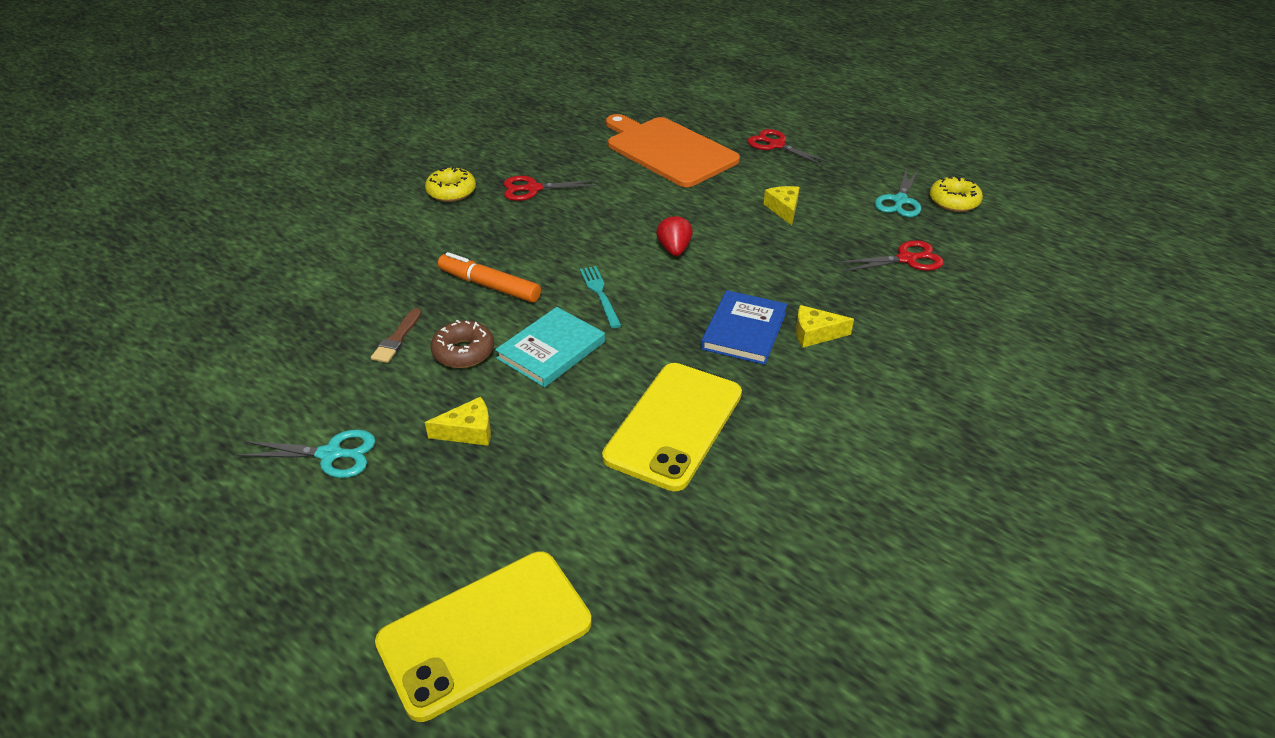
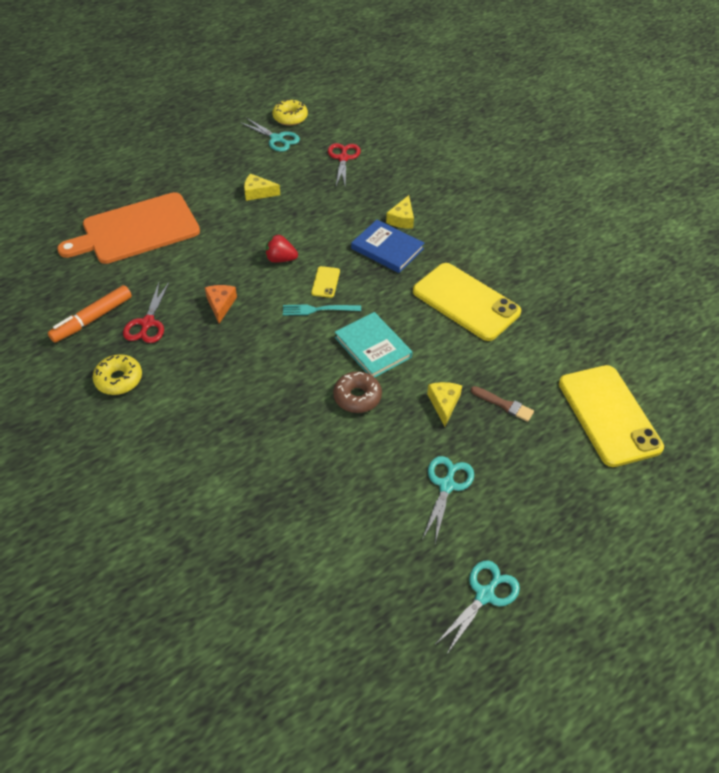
camera: 75 degrees left, 10 degrees up
brown brush [371,308,421,363] -> brown brush moved to [471,386,534,422]
orange marker [438,252,541,302] -> orange marker moved to [48,285,132,343]
red scissors [747,129,830,166] -> none
none -> orange cheese [205,285,237,323]
none -> yellow phone [311,266,340,298]
none -> turquoise scissors [435,560,520,654]

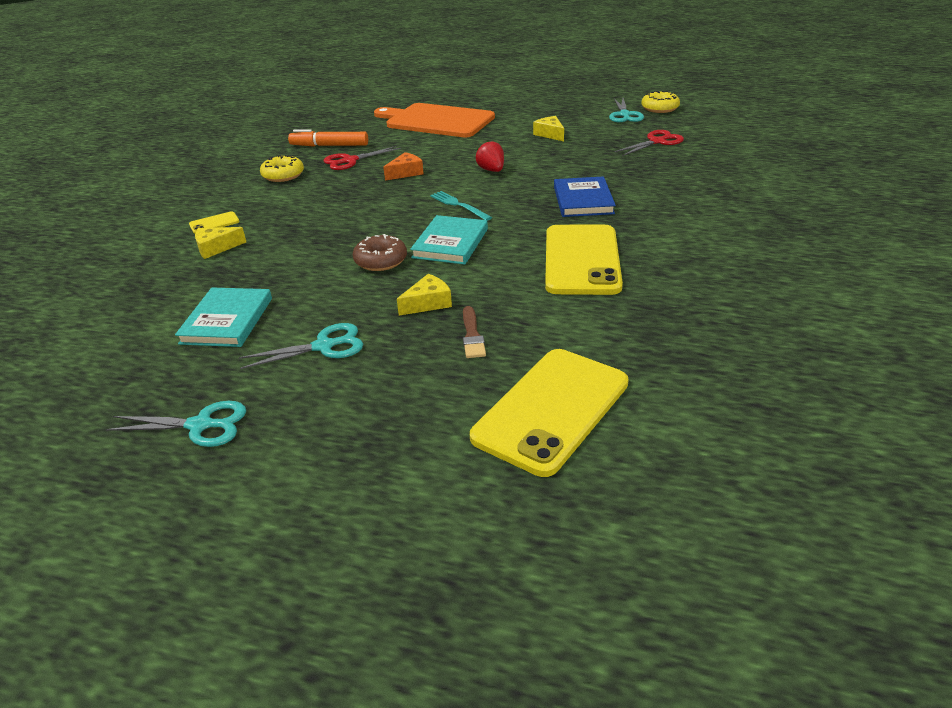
camera: 55 degrees right, 15 degrees down
yellow phone [311,266,340,298] -> yellow phone moved to [189,211,239,234]
yellow cheese [386,195,414,229] -> yellow cheese moved to [195,227,246,259]
none -> turquoise book [175,288,272,347]

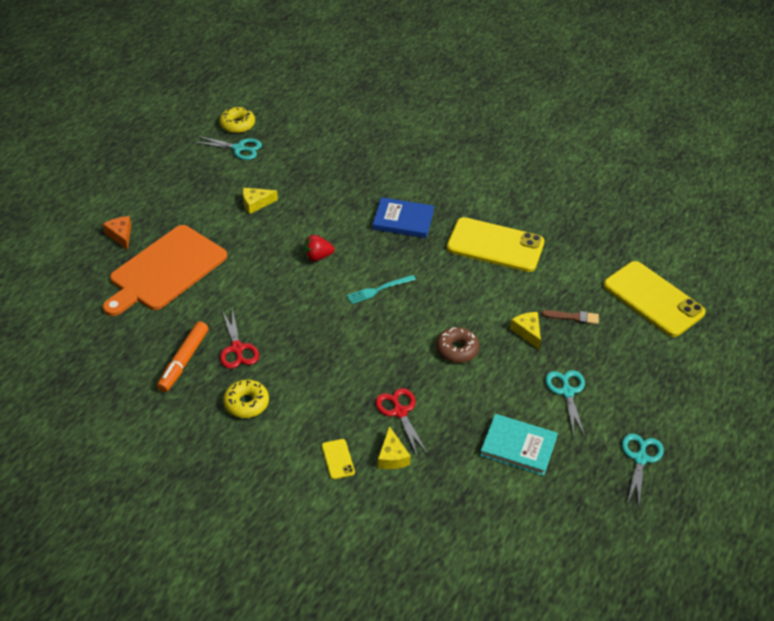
camera: 80 degrees left, 10 degrees up
orange cheese [383,152,424,181] -> orange cheese moved to [103,216,131,250]
turquoise book [410,215,488,265] -> none
red scissors [615,130,684,156] -> red scissors moved to [375,388,428,458]

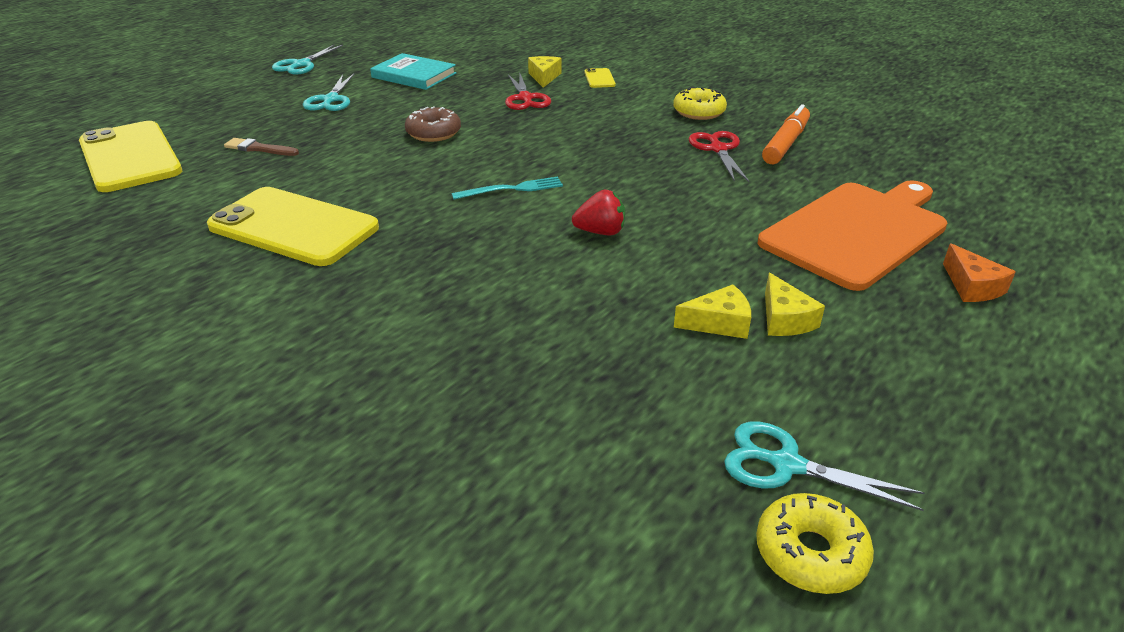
camera: 170 degrees left, 10 degrees down
blue book [372,197,434,238] -> none
yellow cheese [510,312,541,349] -> yellow cheese moved to [765,273,825,336]

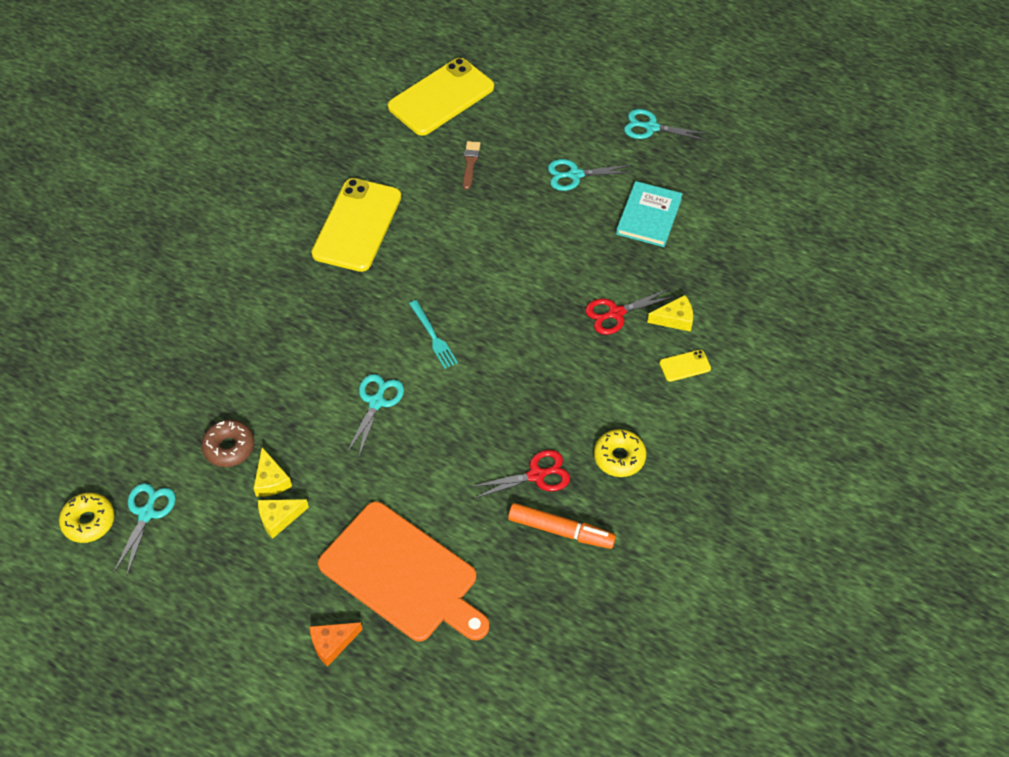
camera: 80 degrees right, 20 degrees up
brown donut [405,106,461,142] -> brown donut moved to [201,420,254,467]
red strawberry [572,190,625,235] -> turquoise scissors [346,374,404,456]

